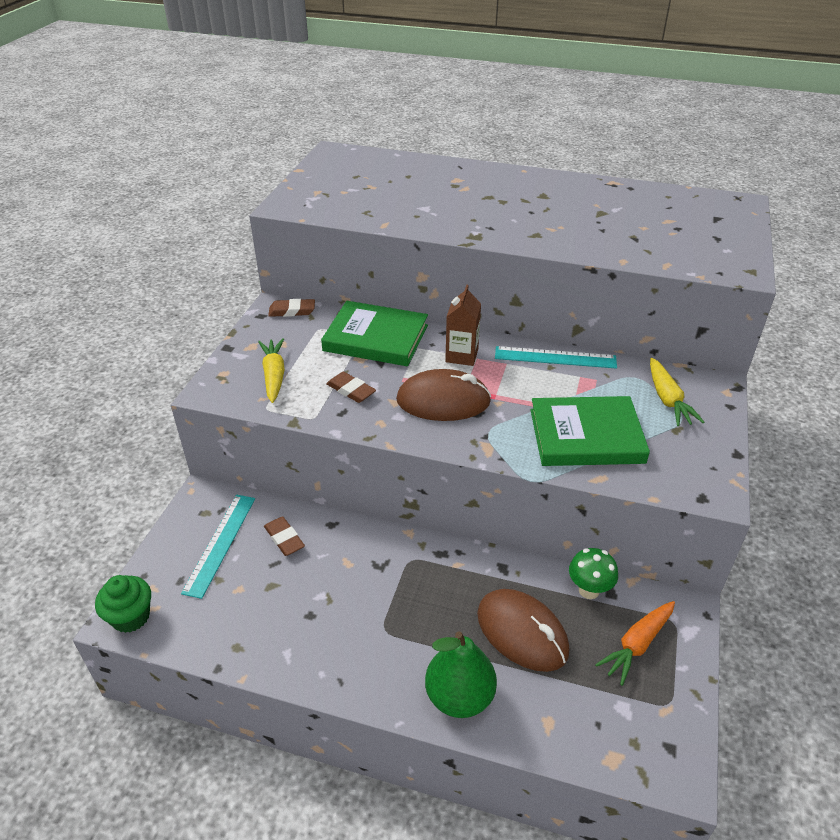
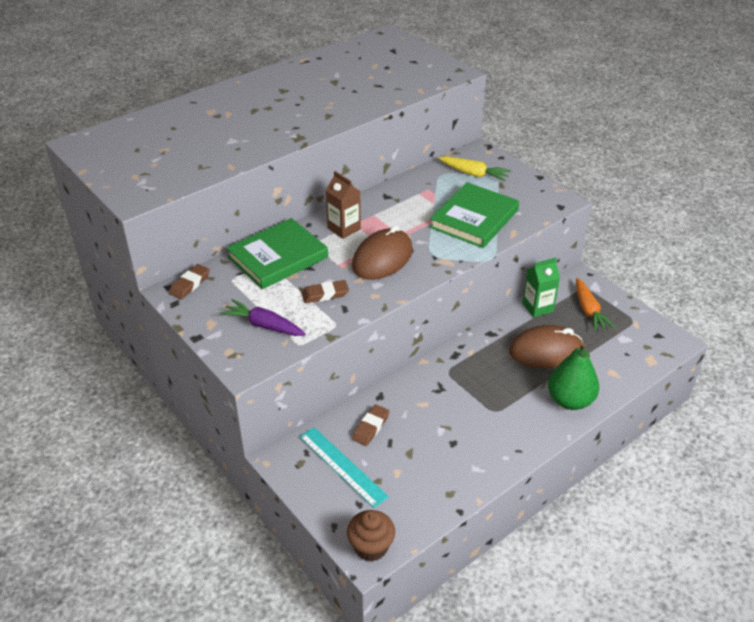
camera: 55 degrees left, 0 degrees up
green cupcake [95,575,151,633] -> brown cupcake [347,510,395,561]
yellow carrot [258,338,285,403] -> purple carrot [220,299,306,336]
brown eraser [264,516,305,556] -> brown eraser turned 60 degrees counterclockwise [352,404,390,446]
turquoise ruler [495,346,617,369] -> none
green mushroom [569,548,618,599] -> green carton [522,258,560,317]

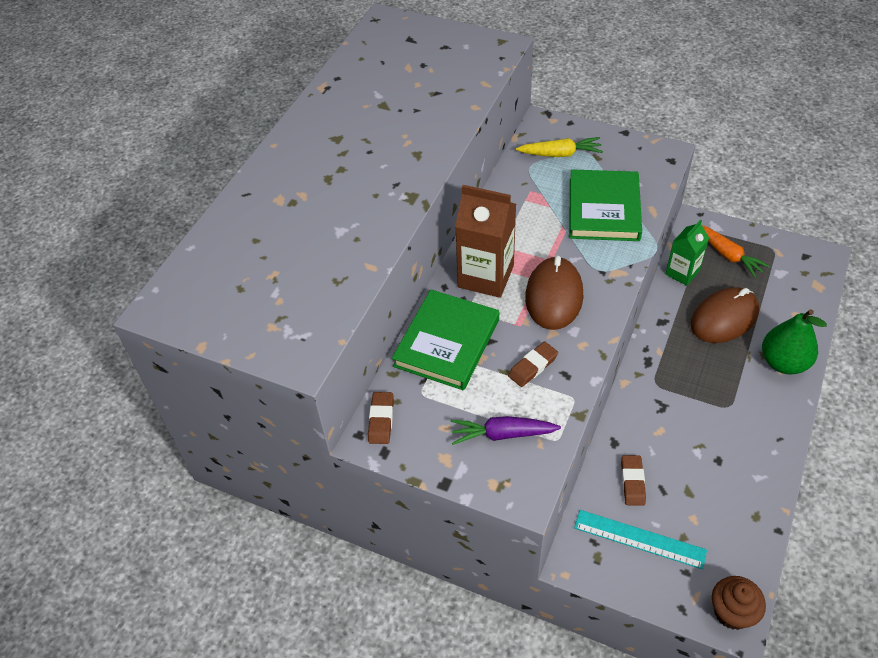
camera: 25 degrees left, 10 degrees up
brown carton [326,171,361,239] -> brown carton [455,185,516,298], size x1.60

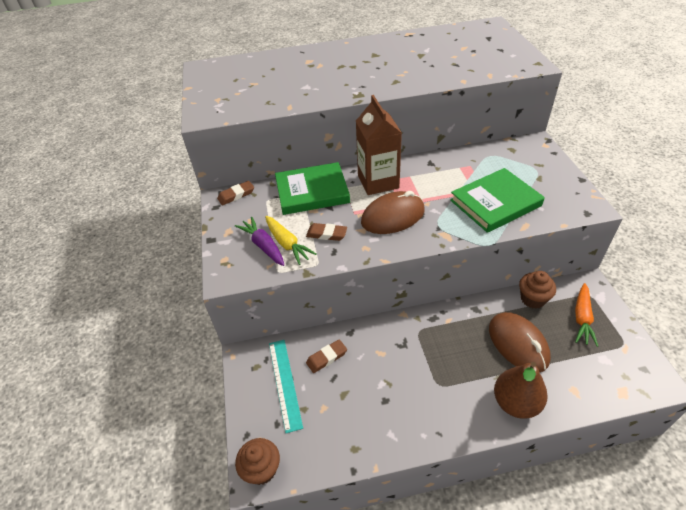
camera: 55 degrees right, 5 degrees down
yellow carrot [516,137,603,157] -> yellow carrot moved to [265,216,317,265]
green carton [666,220,709,286] -> brown cupcake [519,271,556,309]
brown mouse [691,287,759,343] -> brown mouse turned 45 degrees clockwise [489,312,551,372]
green pear [762,309,827,375] -> brown pear [494,362,548,419]

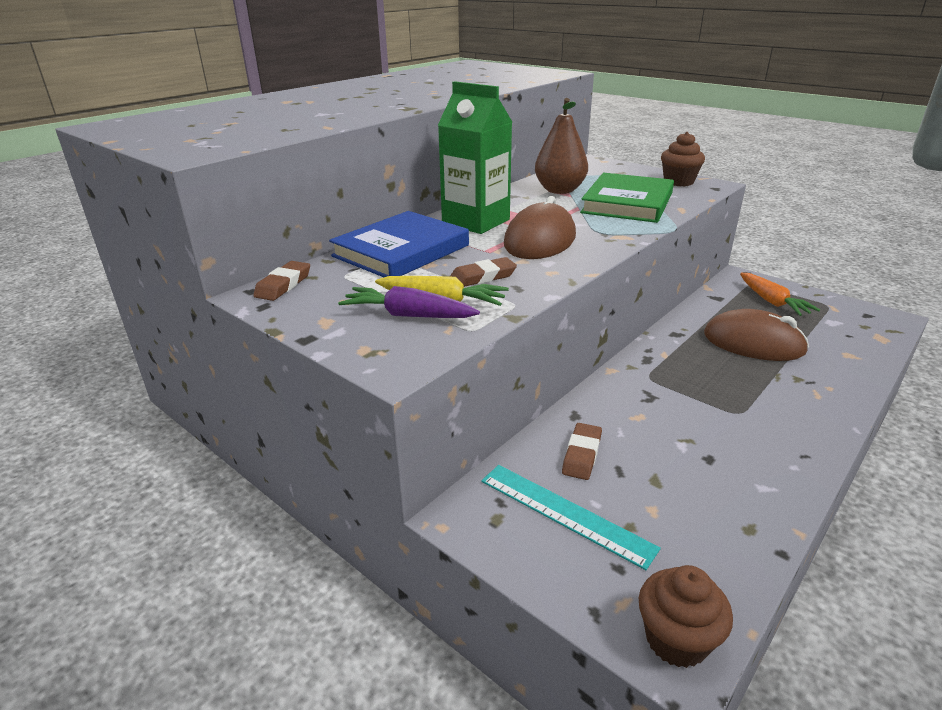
camera: 40 degrees left, 15 degrees down
green book [275,162,350,215] -> blue book [329,211,469,277]
brown carton [356,95,402,195] -> green carton [438,81,512,234]
brown pear [494,362,548,419] -> brown pear moved to [535,98,588,194]
brown cupcake [519,271,556,309] -> brown cupcake moved to [661,132,705,186]

